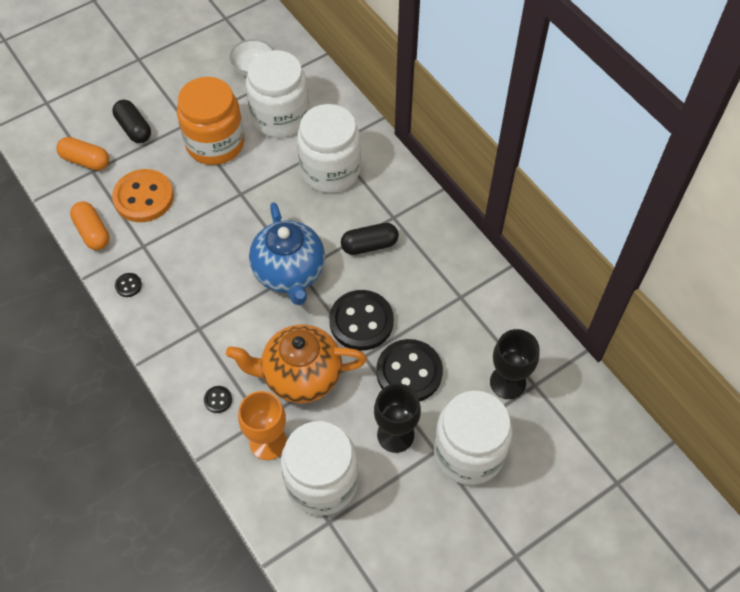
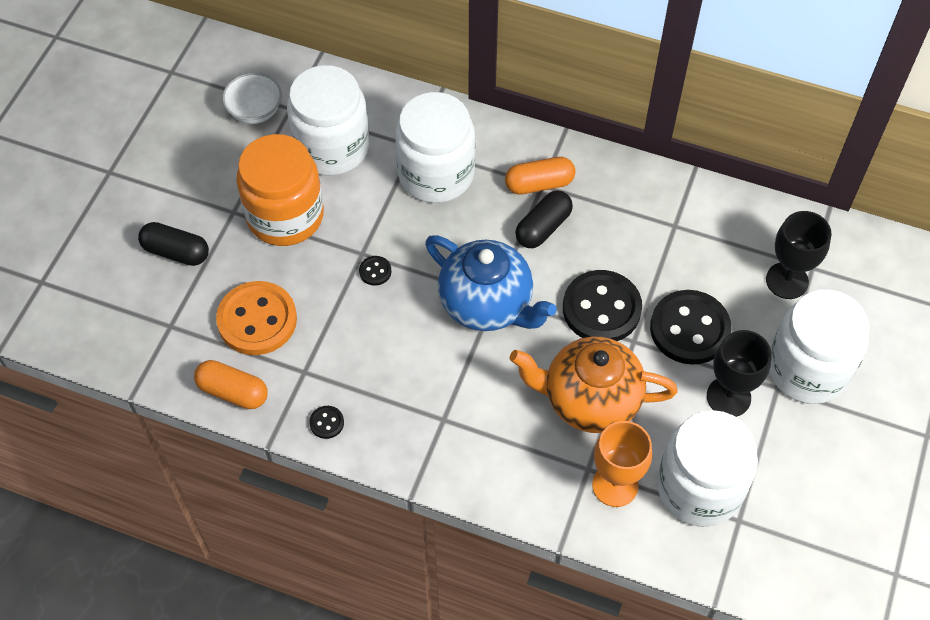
camera: 35 degrees left, 0 degrees up
orange capsule [56,137,109,171] -> orange capsule moved to [505,157,576,195]
black button [204,386,232,413] -> black button moved to [359,256,391,286]
orange teapot [226,324,367,403] -> orange teapot turned 45 degrees clockwise [510,337,678,433]

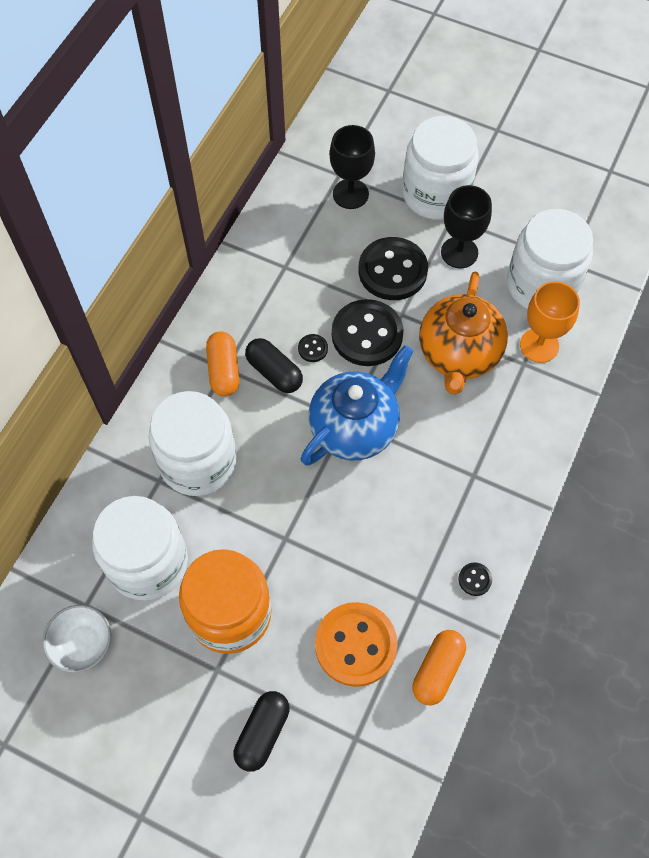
camera: 85 degrees left, 5 degrees up
black button [359,256,391,286] -> black button moved to [298,334,328,362]

